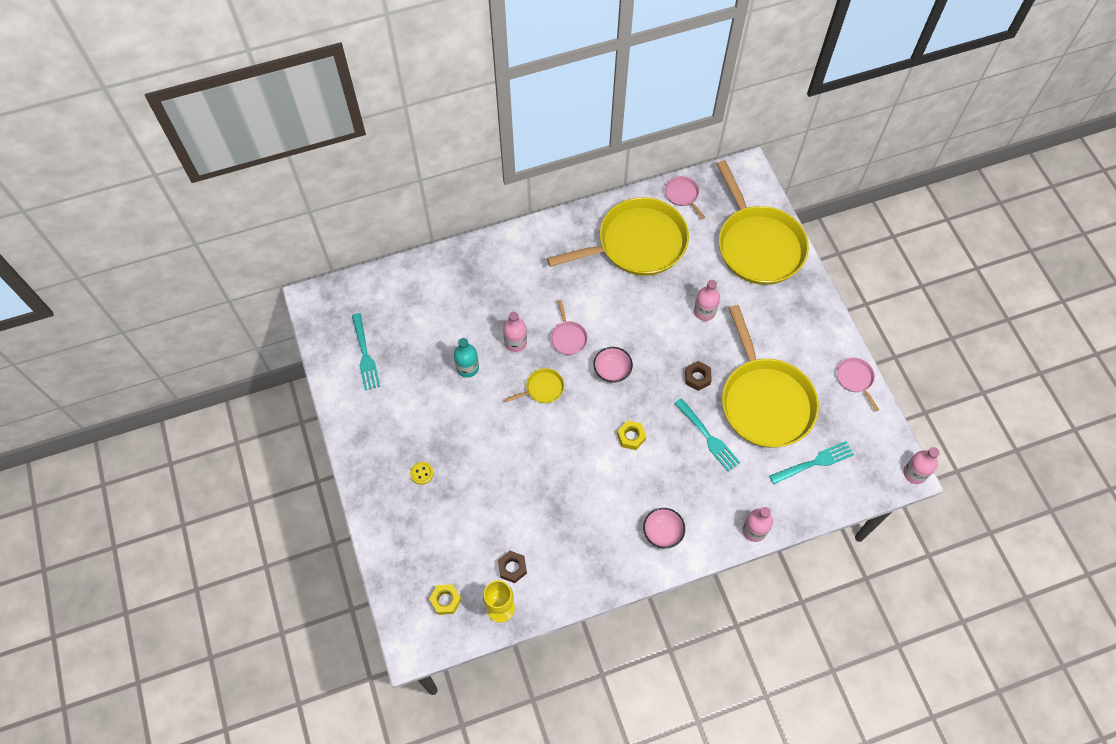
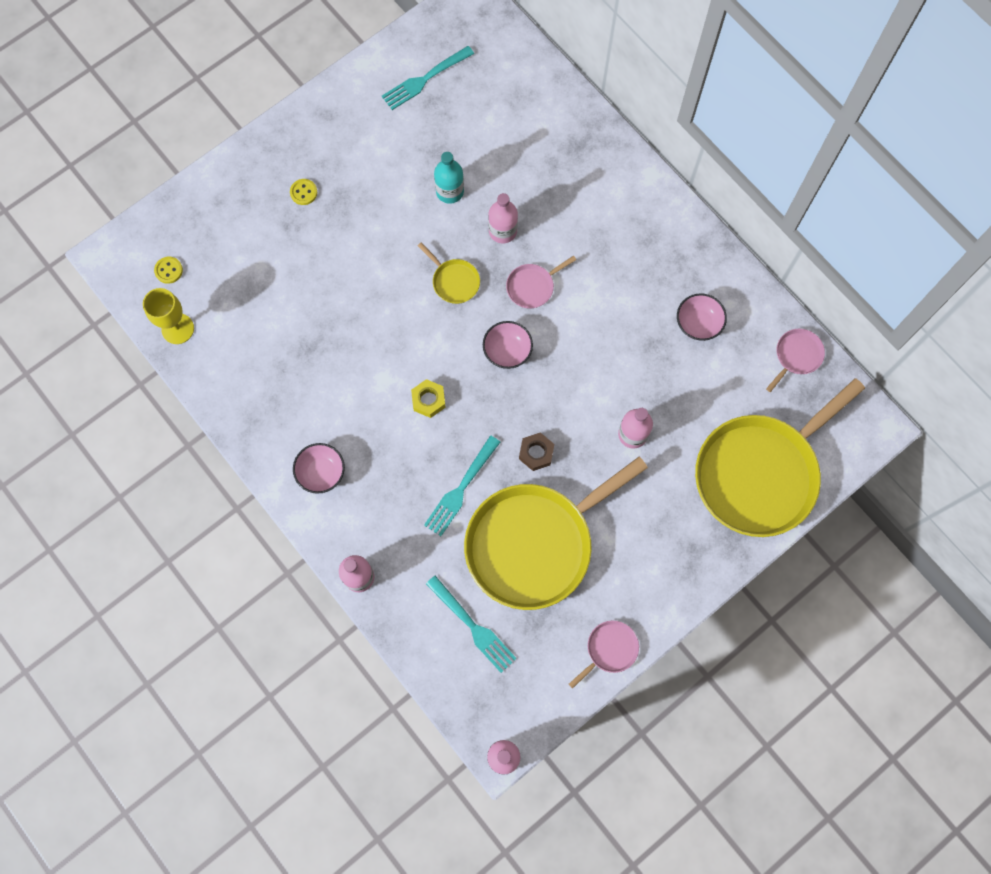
camera: 70 degrees right, 10 degrees up
yellow nut [429,584,461,615] -> yellow button [154,257,183,284]
brown nut [498,551,527,583] -> none
yellow pan [547,197,689,276] -> pink bowl [677,293,727,341]

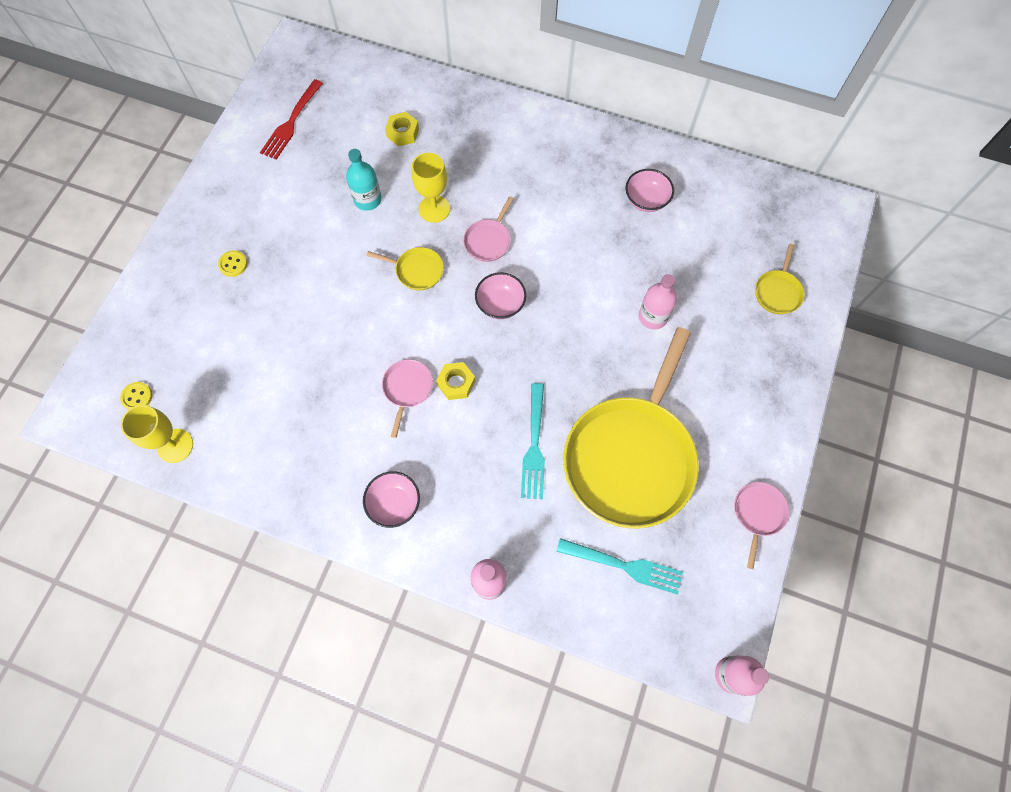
camera: 30 degrees left, 5 degrees down
turquoise fork [382,46,474,110] -> red fork [260,79,323,160]
pink bottle [488,193,518,243] -> yellow goblet [412,153,450,223]
brown nut [519,433,554,471] -> none
yellow pan [695,378,865,537] -> yellow pan [755,244,804,315], size x0.40
pink pan [766,329,825,392] -> pink pan moved to [382,359,433,438]
none -> yellow nut [385,112,419,147]

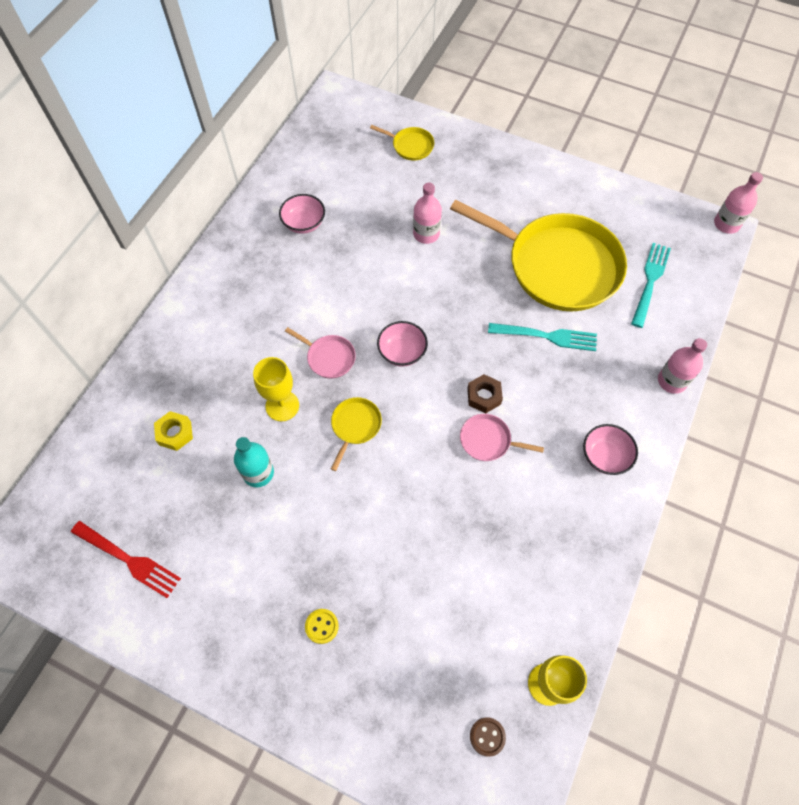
camera: 85 degrees left, 5 degrees down
yellow button [120,382,153,410] -> brown button [470,718,506,757]
yellow nut [436,362,475,400] -> brown nut [467,374,503,414]
pink pan [734,482,789,569] -> none

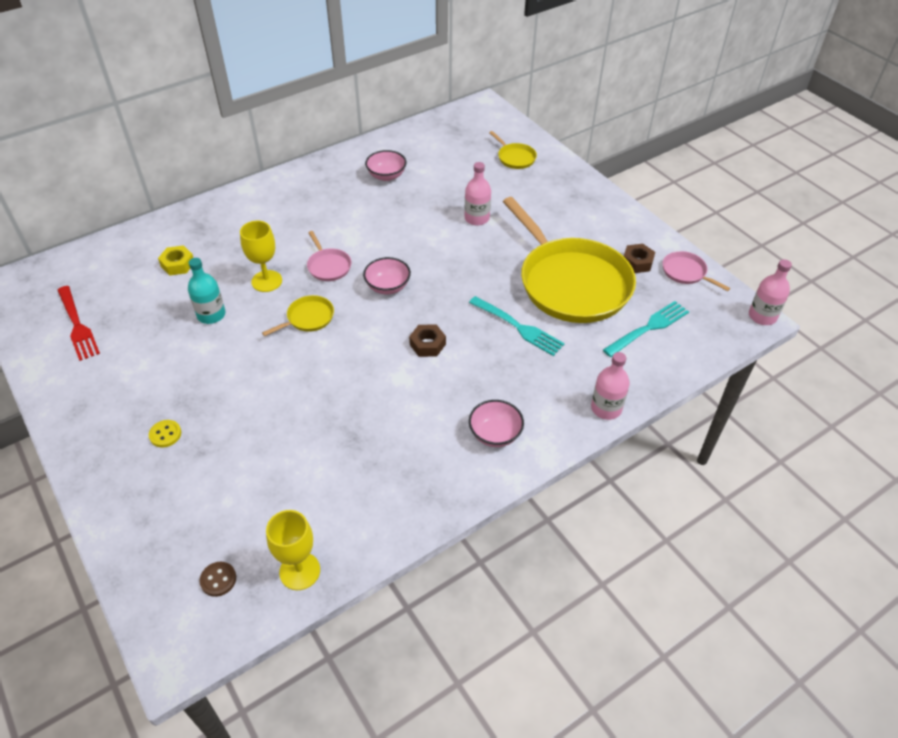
camera: 30 degrees right, 15 degrees down
pink pan [460,414,544,461] -> pink pan moved to [663,251,730,291]
none -> brown nut [624,244,655,273]

